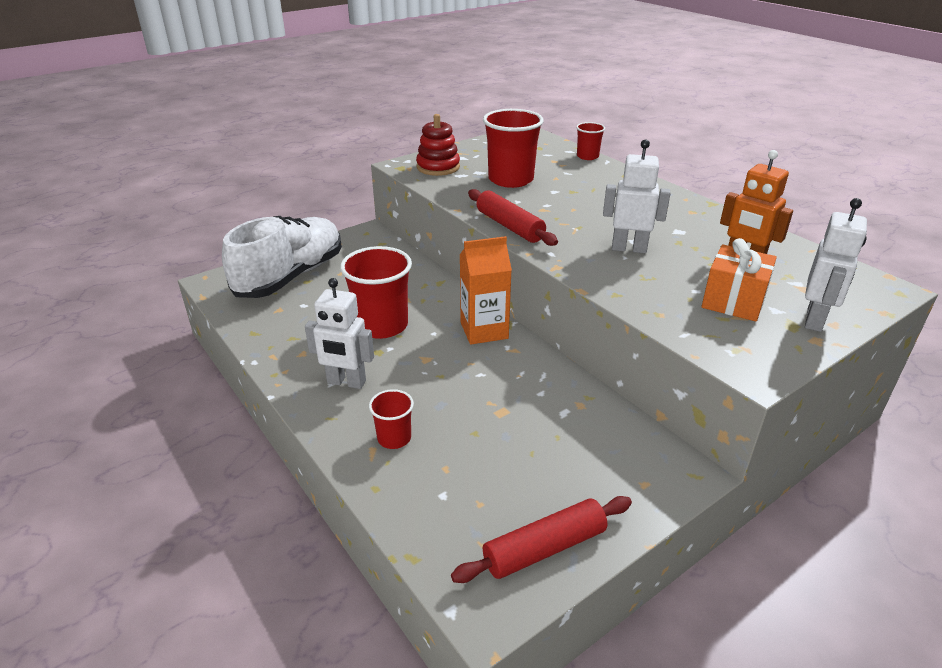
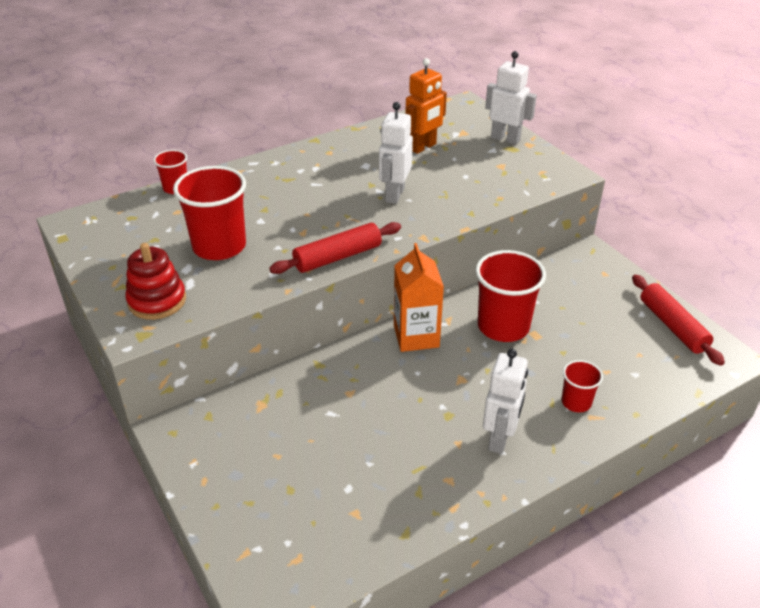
camera: 85 degrees left, 5 degrees up
white shoe [222,216,342,298] -> none
red cup [340,246,412,339] -> red cup moved to [475,250,546,342]
orange gift [701,238,777,321] -> none

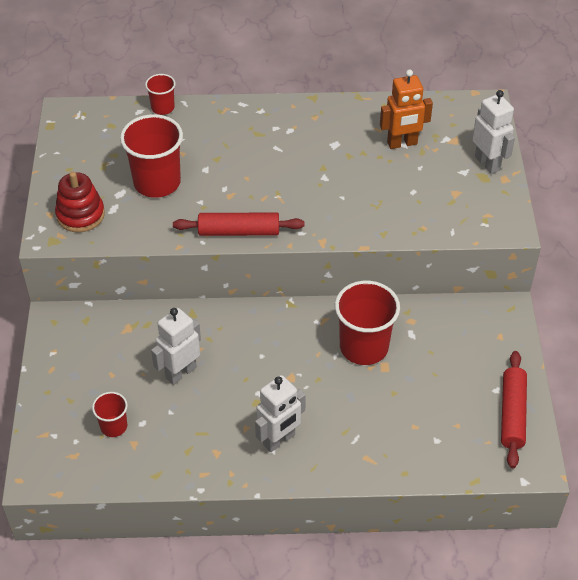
camera: 30 degrees right, 10 degrees up
white robot [379,102,413,204] -> white robot moved to [151,308,201,385]
orange carton [394,243,444,352] -> none
red cup [562,360,603,412] -> red cup moved to [92,392,128,437]

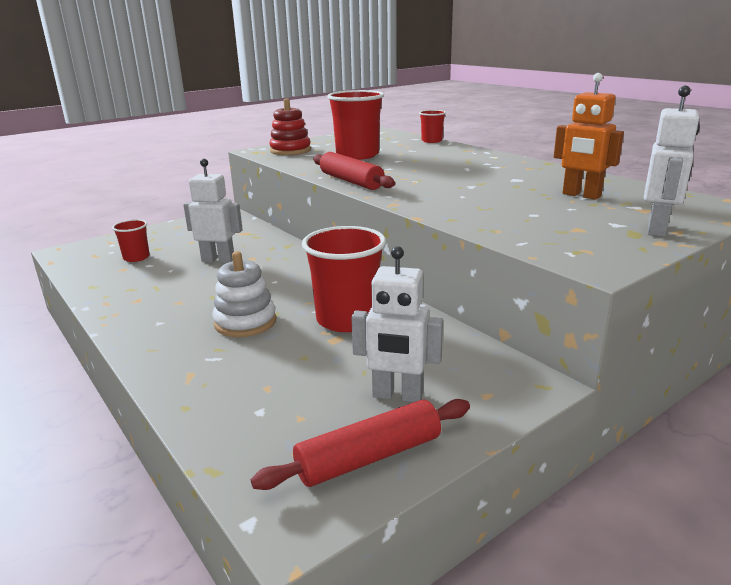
camera: 55 degrees right, 25 degrees down
white robot [255,375,306,452] -> white robot moved to [351,246,443,402]
none -> white stacking toy [212,251,277,337]

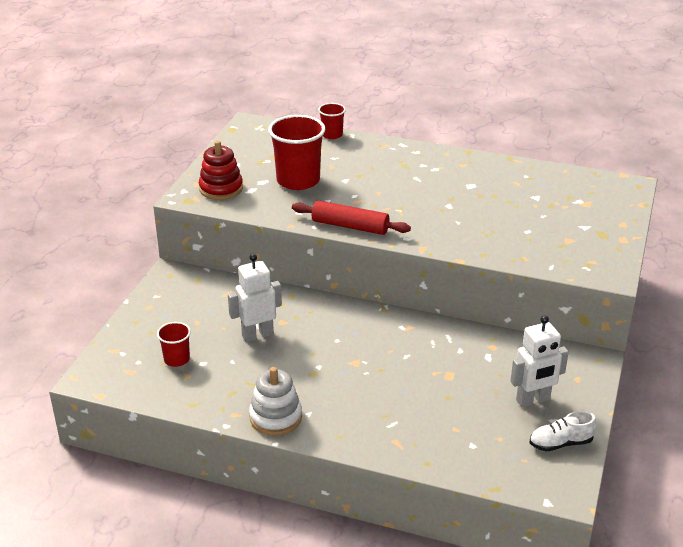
camera: 35 degrees left, 10 degrees up
white stacking toy [212,251,277,337] -> white stacking toy moved to [249,367,302,435]
red rolling pin [251,399,470,490] -> white shoe [530,411,597,452]
red cup [302,226,386,332] -> none
orange robot [554,73,624,200] -> none
white robot [644,85,700,237] -> none

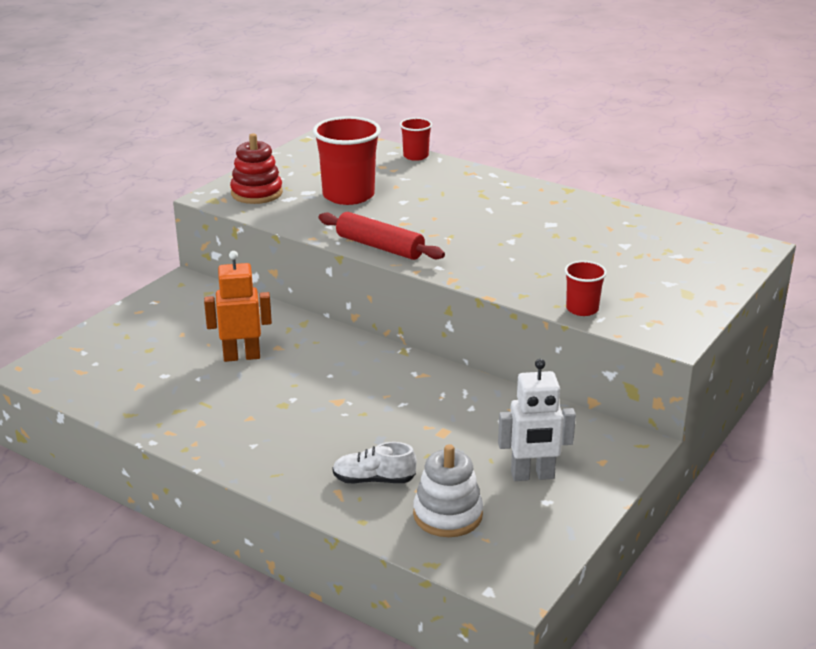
camera: 15 degrees right, 5 degrees down
red cup [157,322,191,367] -> red cup moved to [564,261,607,316]
white robot [228,254,282,342] -> orange robot [204,251,272,362]
white stacking toy [249,367,302,435] -> white stacking toy moved to [413,444,483,537]
white shoe [530,411,597,452] -> white shoe moved to [332,442,417,483]

